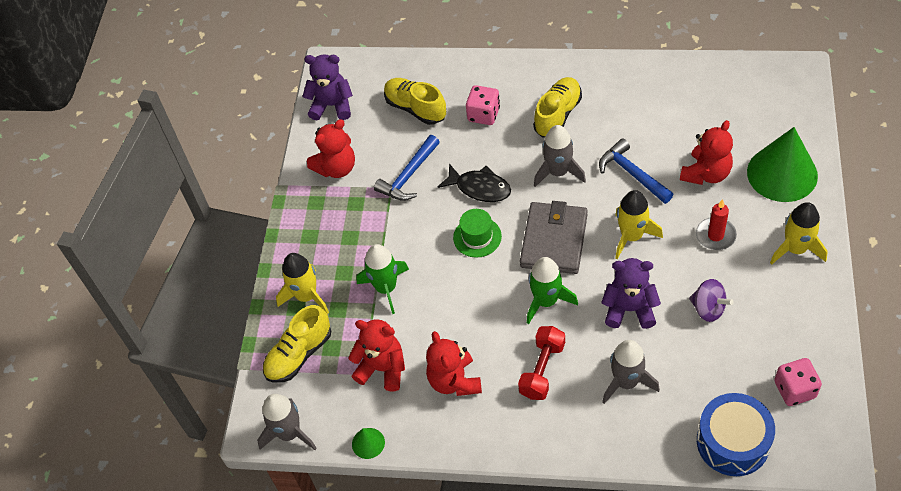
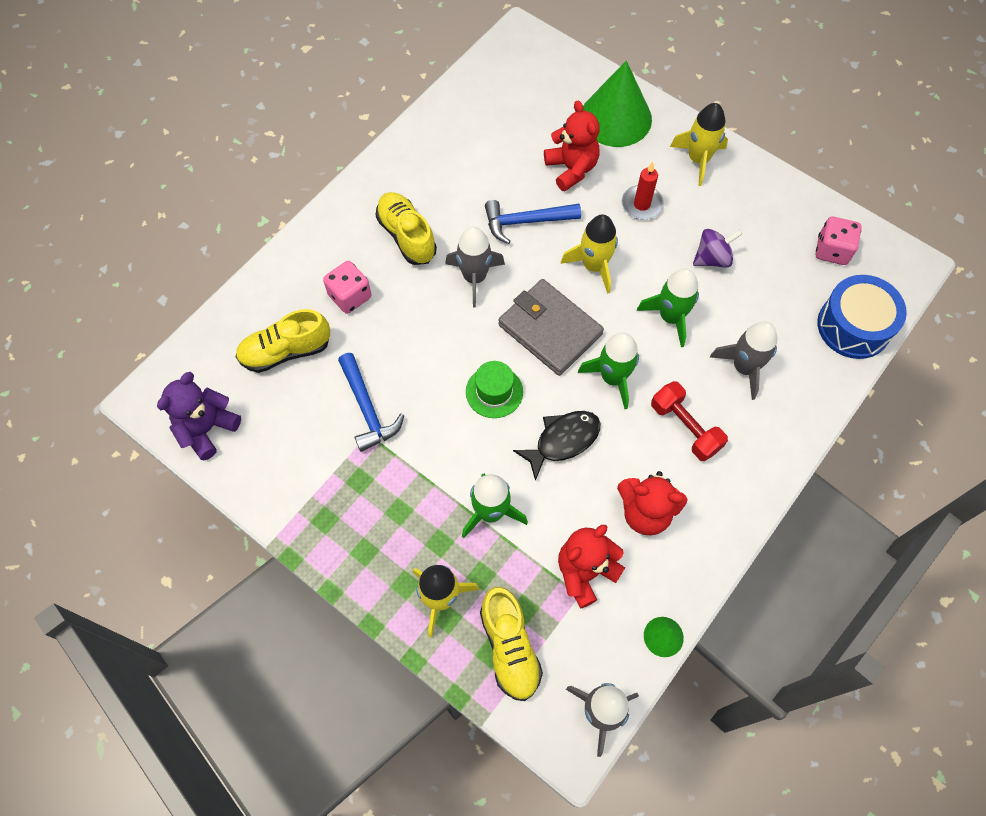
camera: 65 degrees left, 10 degrees up
red teddy bear [307,119,355,178] -> none
black fish [438,164,511,202] -> black fish moved to [513,411,600,481]
purple teddy bear [601,258,661,329] -> green rocket [637,268,699,347]

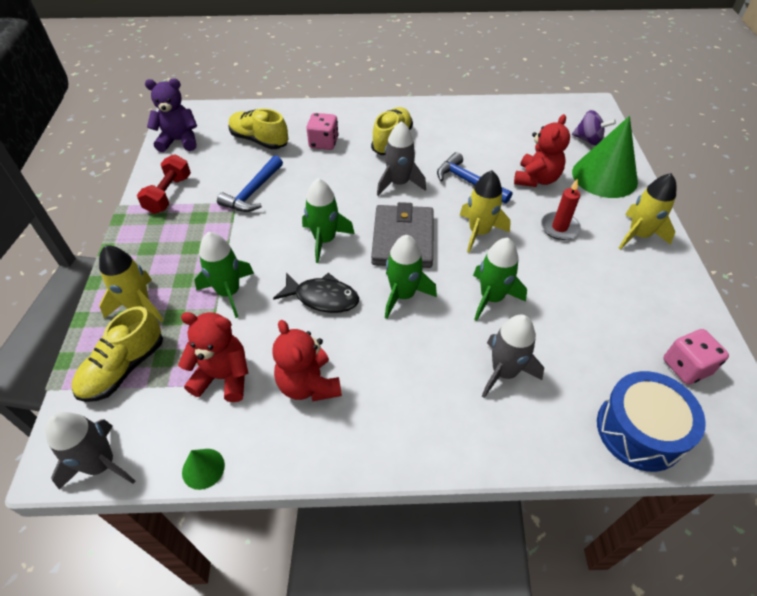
camera: 50 degrees right, 15 degrees down
green hat [466,361,523,418] -> green rocket [302,178,355,263]
red dumbbell [651,381,728,461] -> red dumbbell moved to [137,154,191,214]
purple spinning top [693,229,742,268] -> purple spinning top moved to [572,110,616,145]

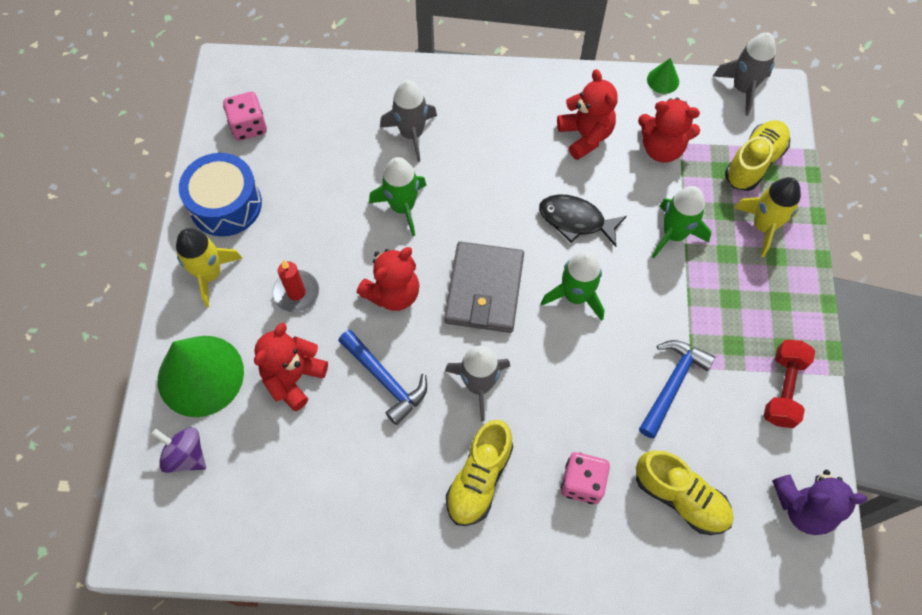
camera: 175 degrees left, 15 degrees up
green rocket [385,235,437,319] -> none
yellow rocket [460,170,511,253] -> red teddy bear [357,247,419,311]
blue drum [597,371,706,472] -> blue drum moved to [179,153,262,237]

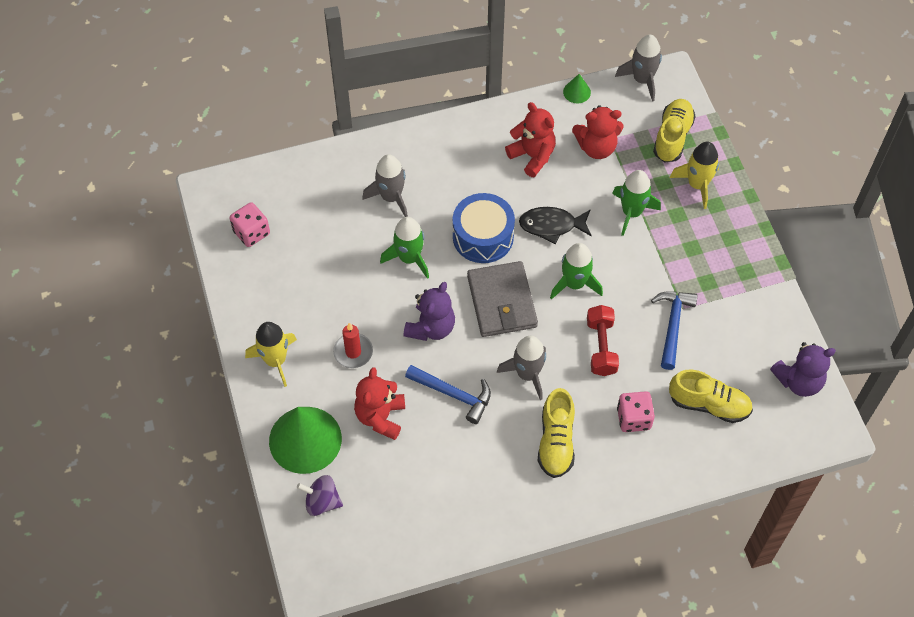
camera: 20 degrees left, 5 degrees down
blue drum [179,153,262,237] -> blue drum moved to [453,193,515,263]
red teddy bear [357,247,419,311] -> purple teddy bear [404,282,455,341]
red dumbbell [764,340,815,428] -> red dumbbell moved to [587,305,619,376]

